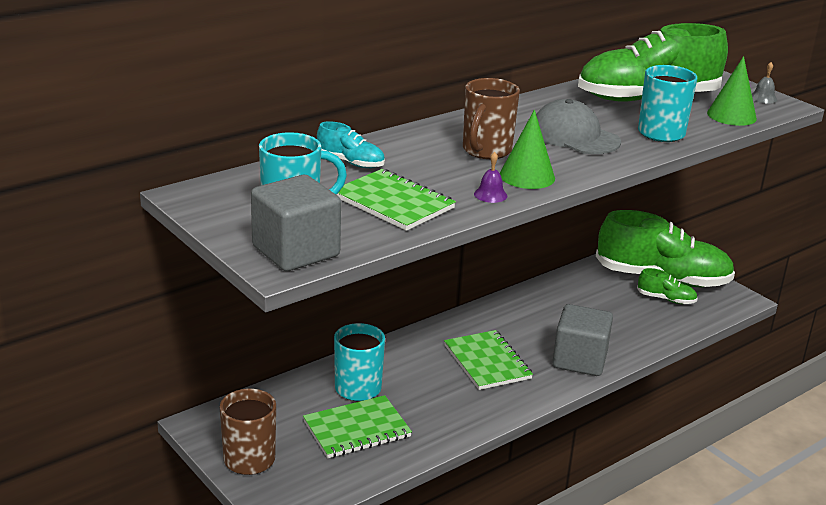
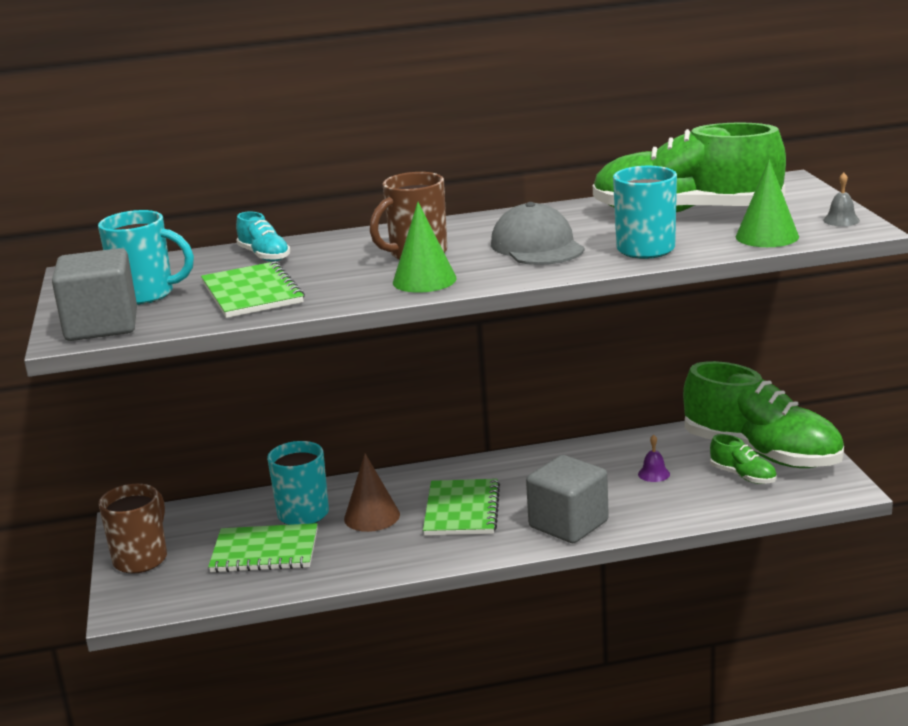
camera: 30 degrees right, 5 degrees down
purple bell [474,152,507,203] -> purple bell moved to [638,434,670,482]
none -> brown cone [344,453,400,532]

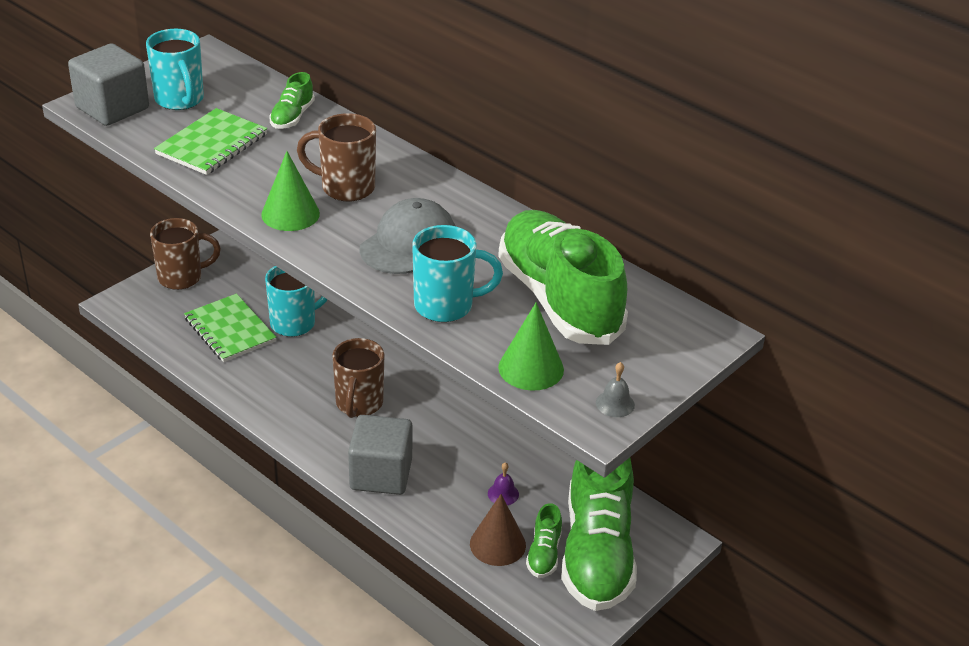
camera: 50 degrees right, 15 degrees up
turquoise shoe [236,211,290,262] -> green shoe [269,72,315,129]
brown cone [344,453,400,532] -> brown cone moved to [470,494,526,566]
green notebook [423,479,500,535] -> brown mug [332,338,384,418]

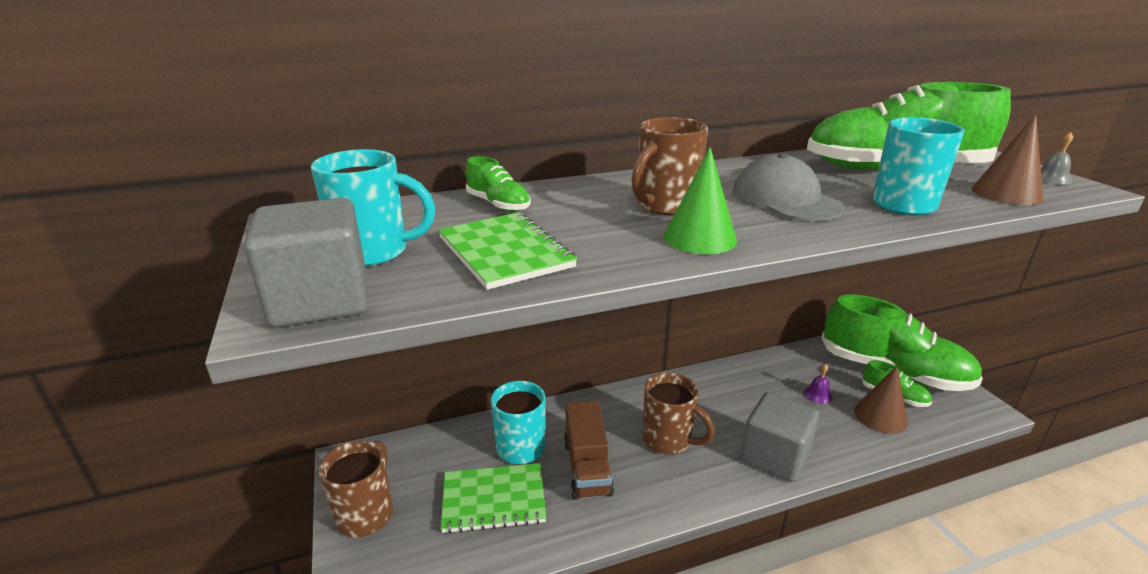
camera: 60 degrees left, 10 degrees down
green cone [498,302,564,391] -> brown cone [971,114,1043,205]
none -> brown truck [564,400,614,500]

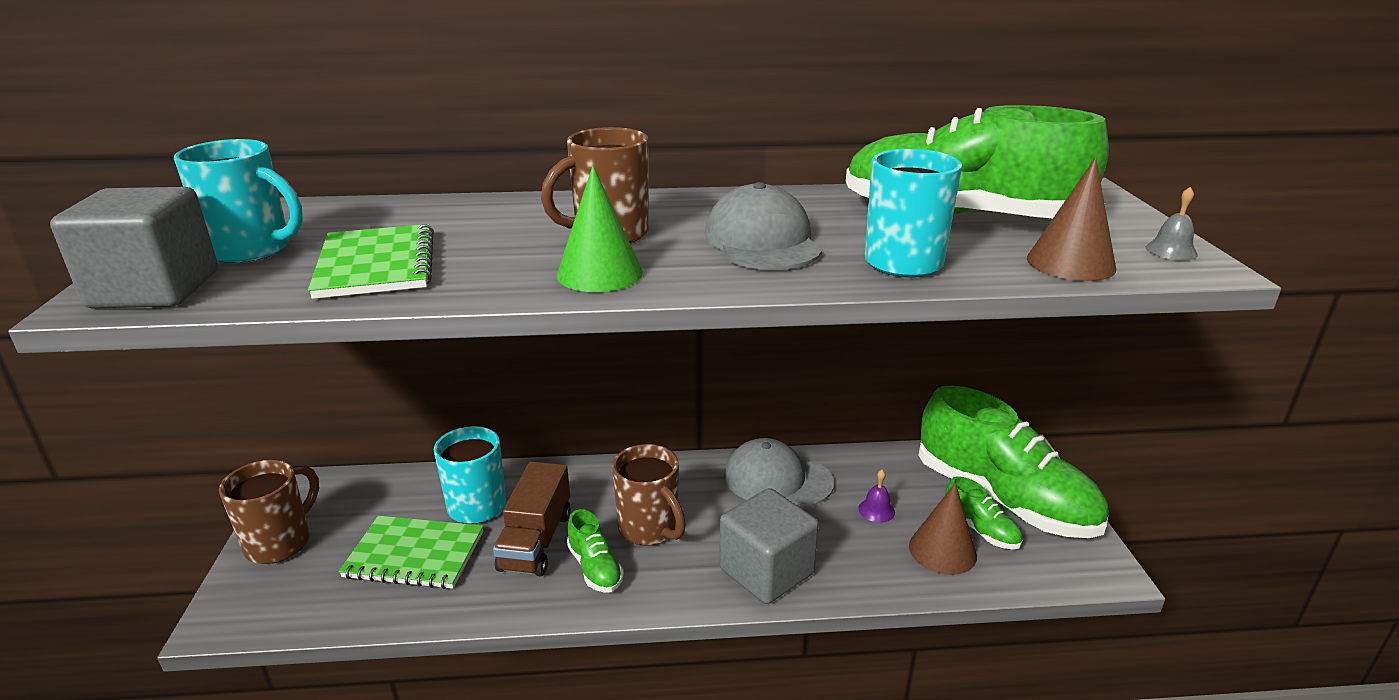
camera: 15 degrees right, 0 degrees up
green shoe [466,156,531,212] -> green shoe moved to [567,509,624,593]
none -> grey cap [724,438,834,507]

